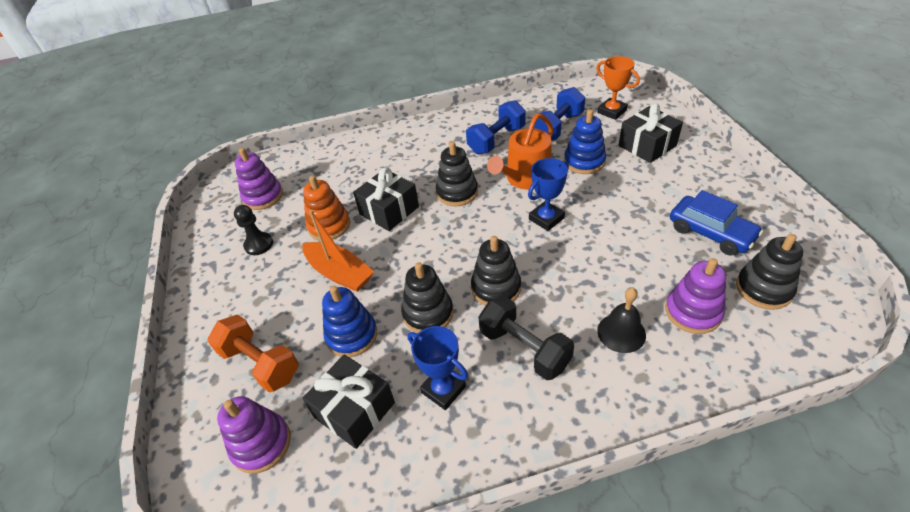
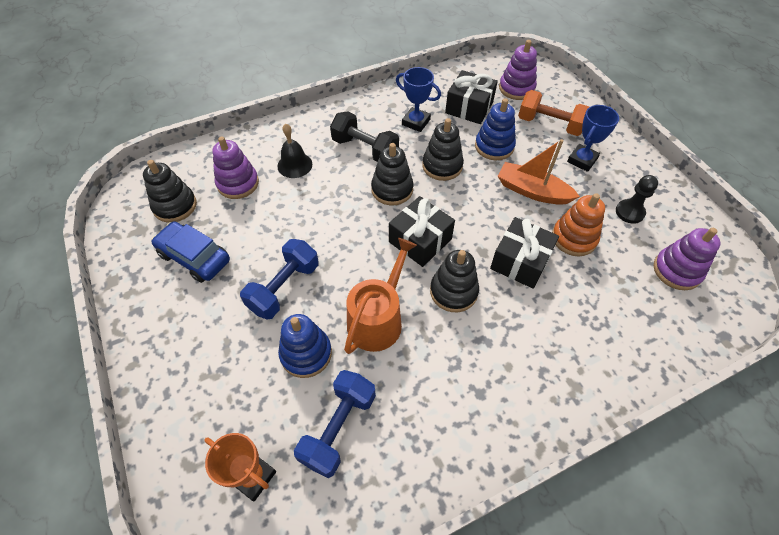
camera: 165 degrees right, 10 degrees up
blue dumbbell [466,100,526,154] -> blue dumbbell moved to [240,239,319,320]
blue trophy [528,158,569,231] -> blue trophy moved to [567,105,619,172]
black gift [619,103,683,163] -> black gift moved to [389,196,455,267]

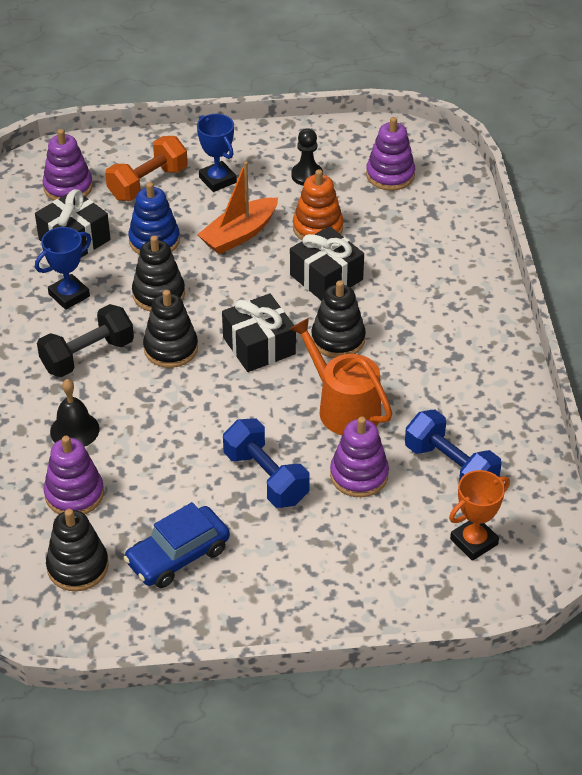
camera: 70 degrees left, 10 degrees down
blue stacking toy [278,314,332,378] -> purple stacking toy [330,417,389,497]

